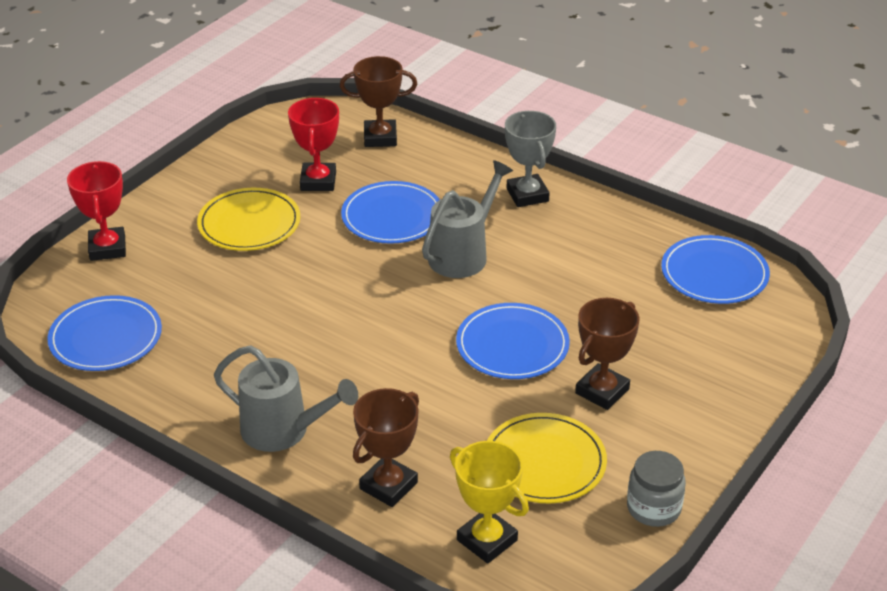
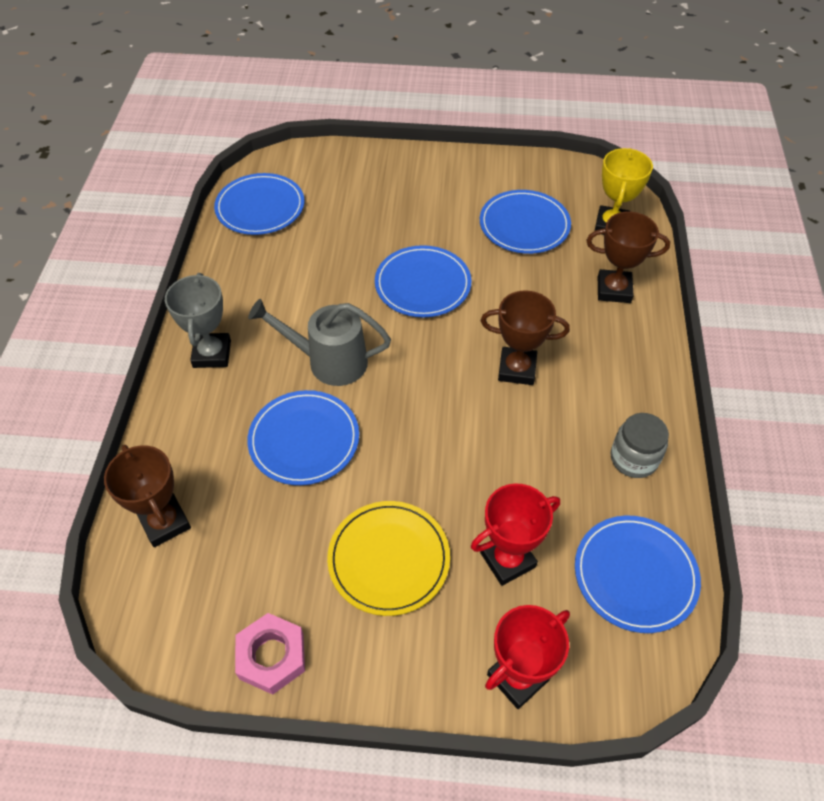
camera: 120 degrees left, 15 degrees up
grey watering can [214,345,358,452] -> none
red trophy [288,98,339,191] -> red trophy moved to [471,483,560,586]
yellow plate [487,413,607,503] -> blue plate [480,190,571,254]
grey trophy [505,111,556,207] -> grey trophy turned 45 degrees counterclockwise [165,273,231,368]
brown trophy [575,298,639,410] -> brown trophy moved to [481,290,570,385]
grey jar [627,451,686,527] -> grey jar moved to [611,413,669,478]
none -> pink nut [235,613,305,695]

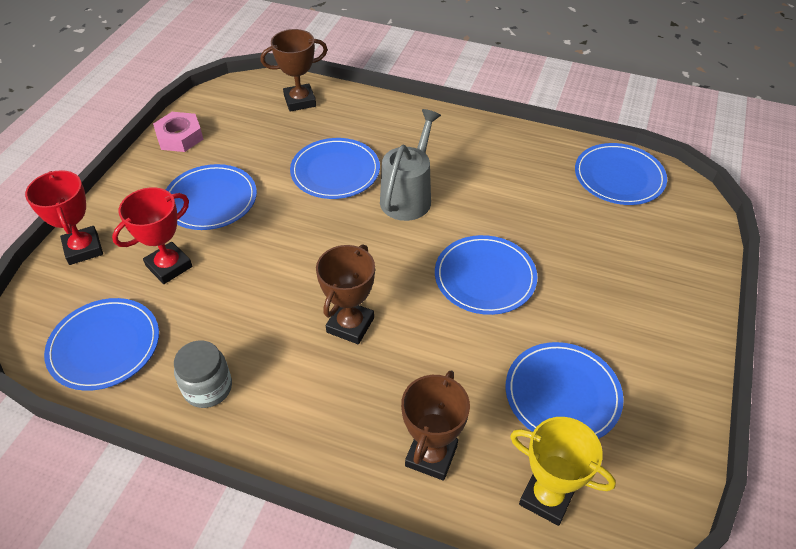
camera: 105 degrees right, 5 degrees down
grey trophy [165,273,231,368] -> none
yellow plate [327,501,450,616] -> blue plate [166,164,257,230]
red trophy [471,483,560,586] -> red trophy turned 60 degrees clockwise [112,187,192,284]

